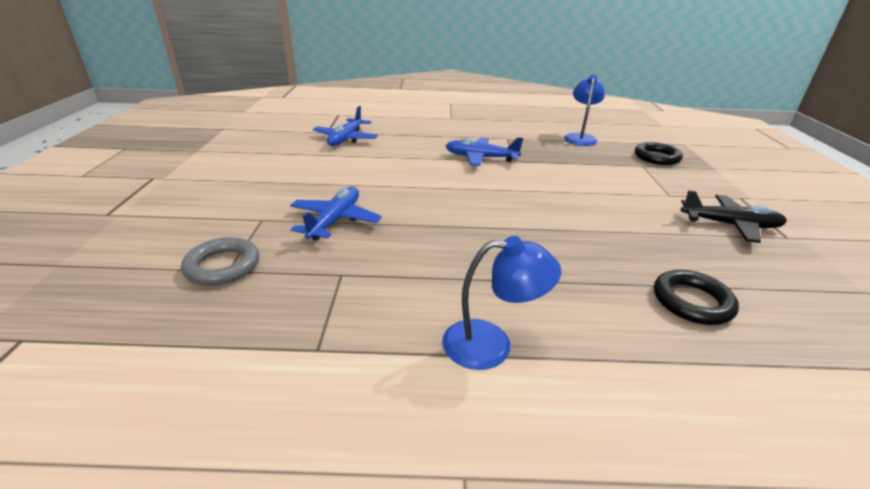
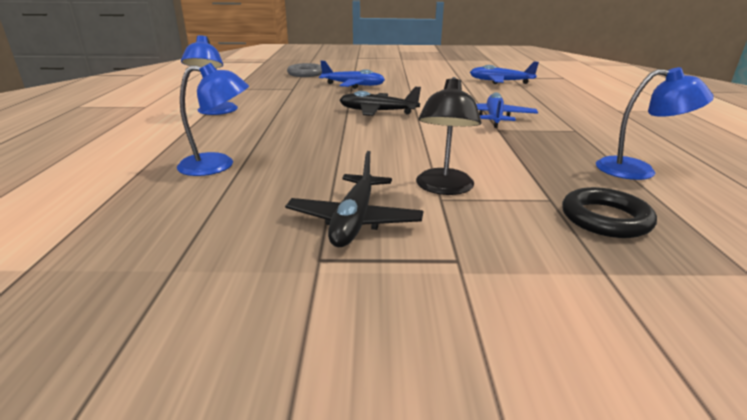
camera: 90 degrees right, 5 degrees down
black ring [654,270,739,325] -> blue lamp [177,63,249,176]
none -> black plane [340,87,421,116]
none -> black lamp [416,77,482,195]

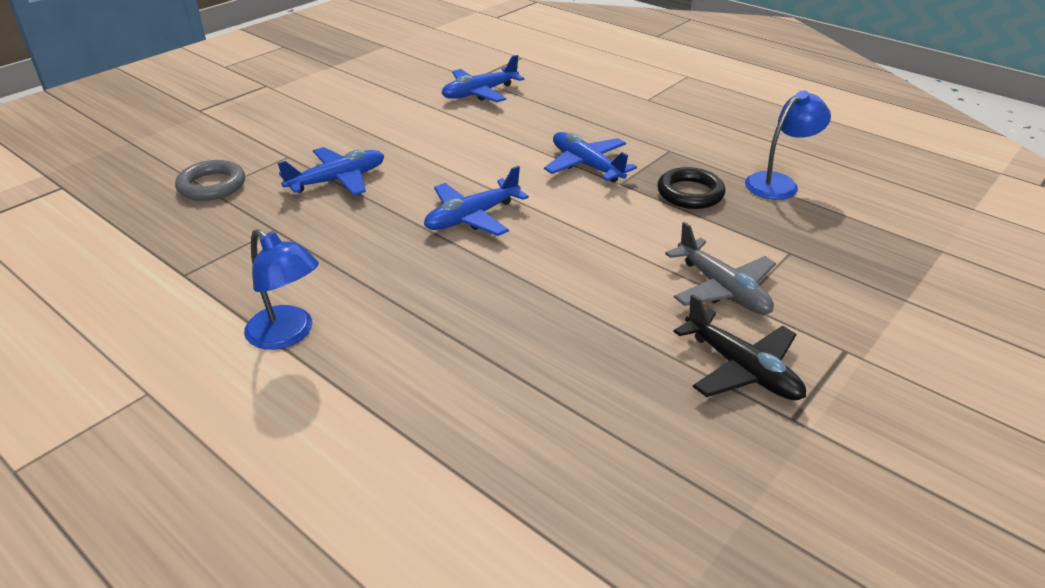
camera: 50 degrees left, 10 degrees up
blue lamp [177,63,249,176] -> none
black plane [340,87,421,116] -> blue plane [424,166,529,236]
black lamp [416,77,482,195] -> grey plane [665,222,776,315]
black ring [562,187,657,238] -> black ring moved to [657,167,725,209]

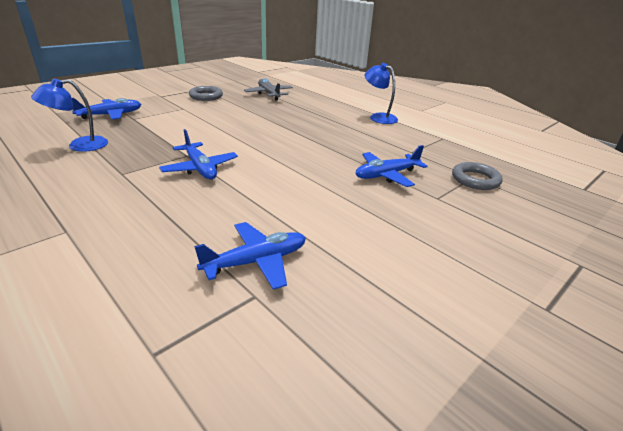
camera: 175 degrees left, 5 degrees down
blue plane [424,166,529,236] -> blue plane moved to [72,98,141,120]
black ring [657,167,725,209] -> none
grey plane [665,222,776,315] -> grey plane moved to [244,78,293,100]
black plane [673,294,806,400] -> grey ring [189,86,223,101]

